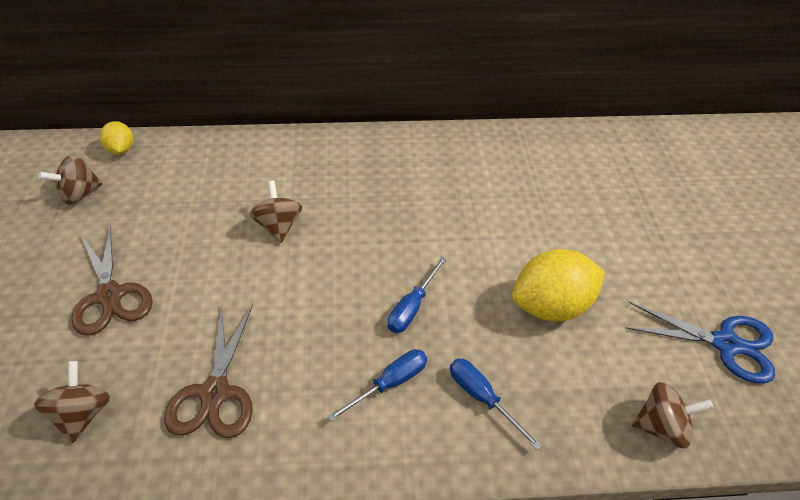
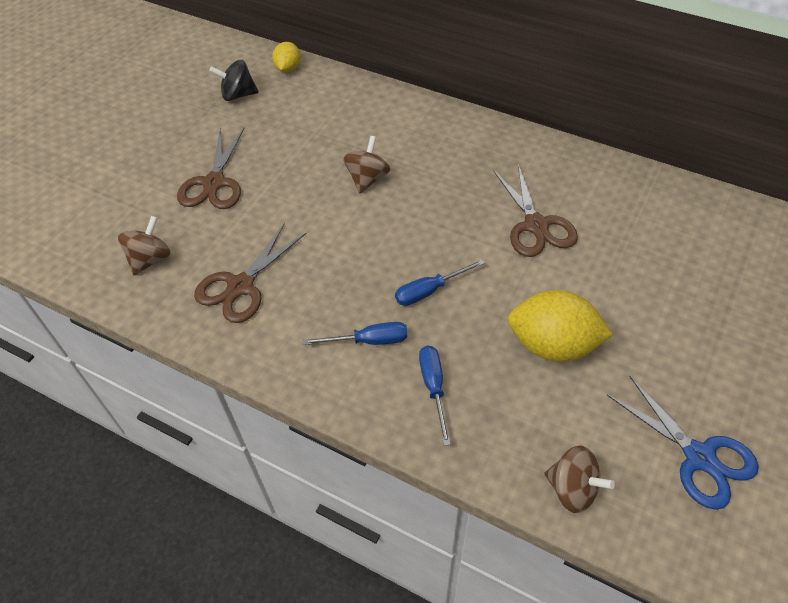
camera: 35 degrees right, 5 degrees up
brown spinning top [39,154,103,205] -> black spinning top [209,60,259,101]
none -> brown scissors [493,164,578,257]

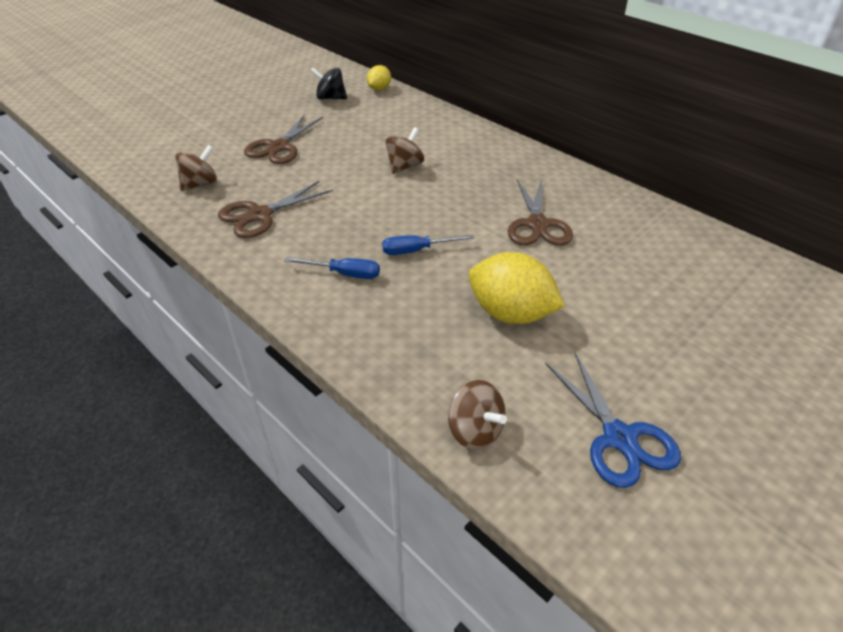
camera: 15 degrees right, 10 degrees down
blue screwdriver [419,346,451,446] -> none

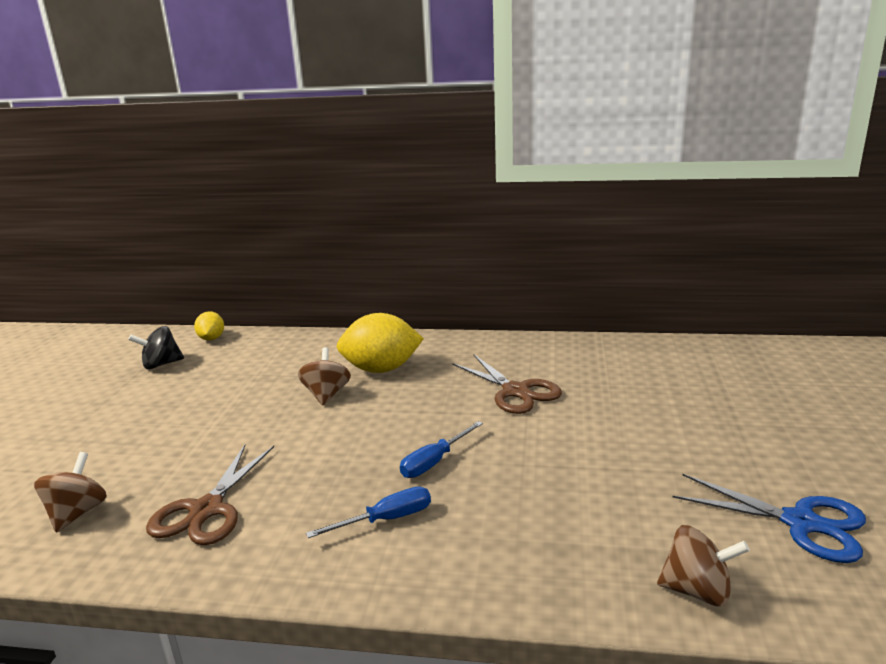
camera: 35 degrees left, 20 degrees down
brown scissors [244,114,323,164] -> none
yellow lemon [469,252,565,324] -> yellow lemon moved to [337,313,424,373]

